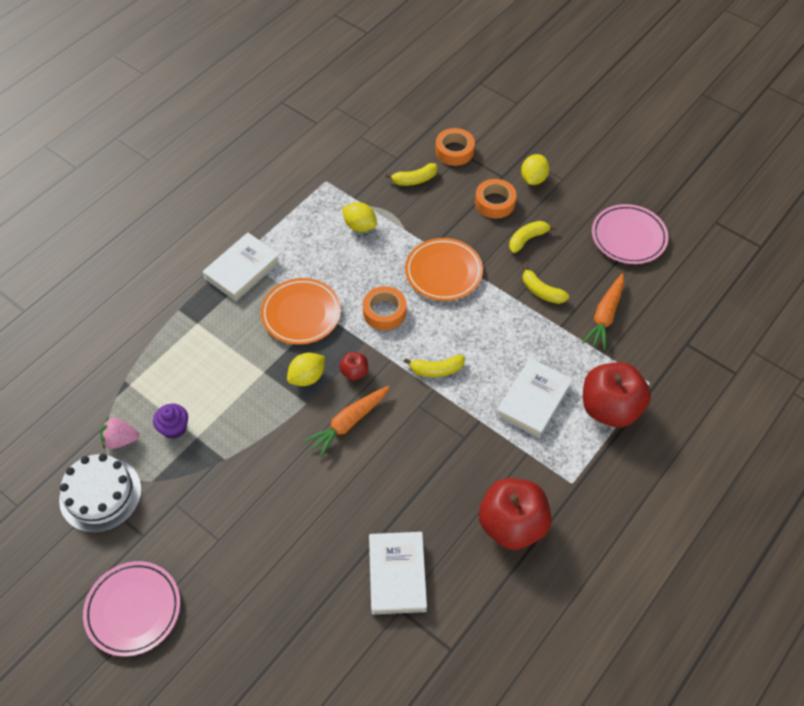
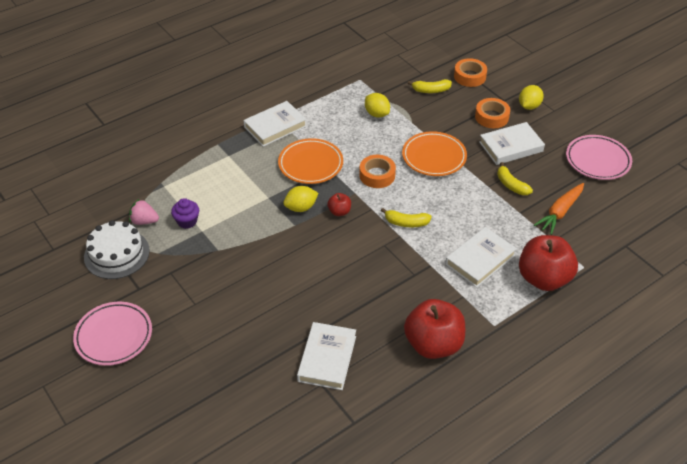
camera: 15 degrees right, 10 degrees down
orange carrot [304,386,390,457] -> none
yellow banana [509,221,556,253] -> white book [479,122,545,165]

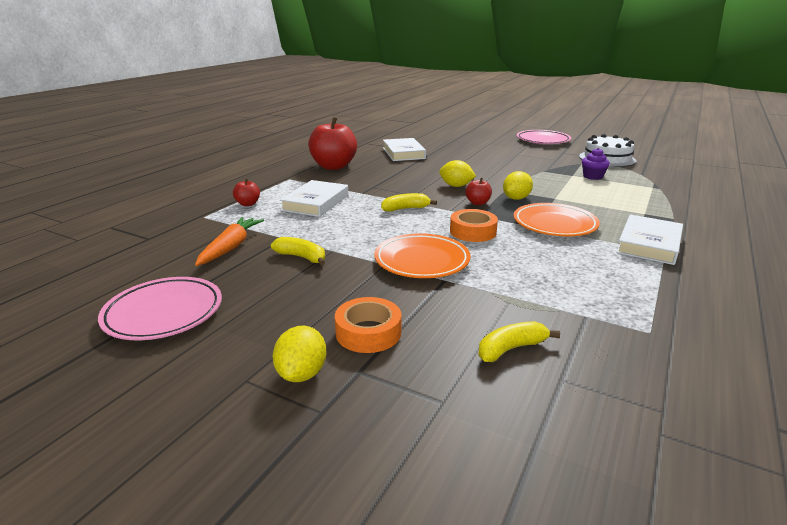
camera: 155 degrees right, 20 degrees down
pink strawberry [129,199,159,225] -> none
yellow lemon [365,93,390,118] -> yellow lemon moved to [439,160,476,187]
orange tape [454,58,487,87] -> none
white book [479,122,545,165] -> none
red apple [519,235,578,291] -> red apple [233,178,260,206], size x0.45

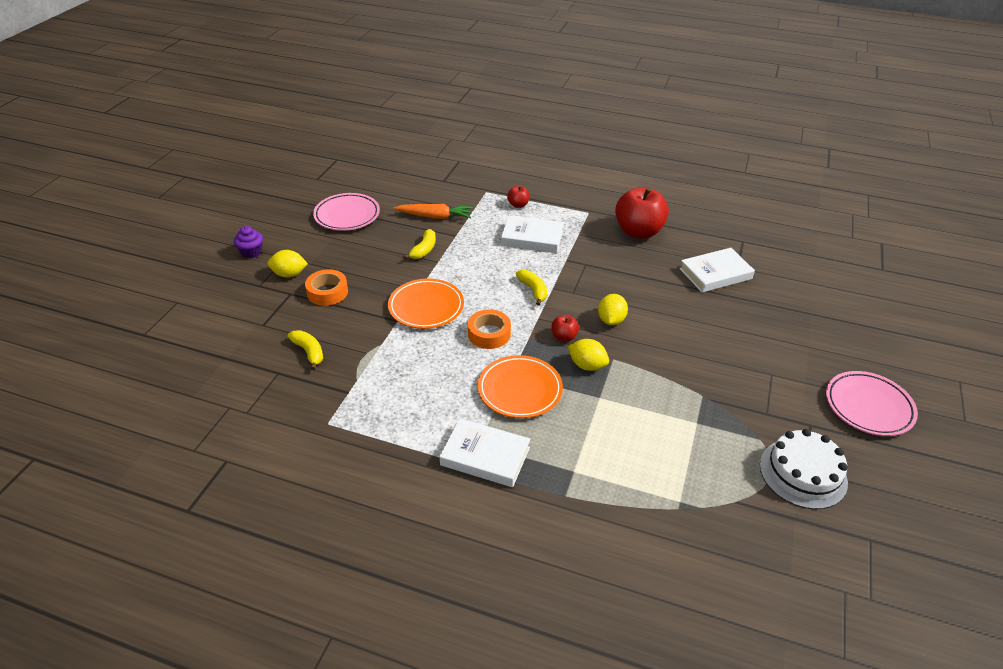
camera: 80 degrees right, 15 degrees up
purple cupcake [582,148,610,180] -> purple cupcake moved to [234,226,263,258]

